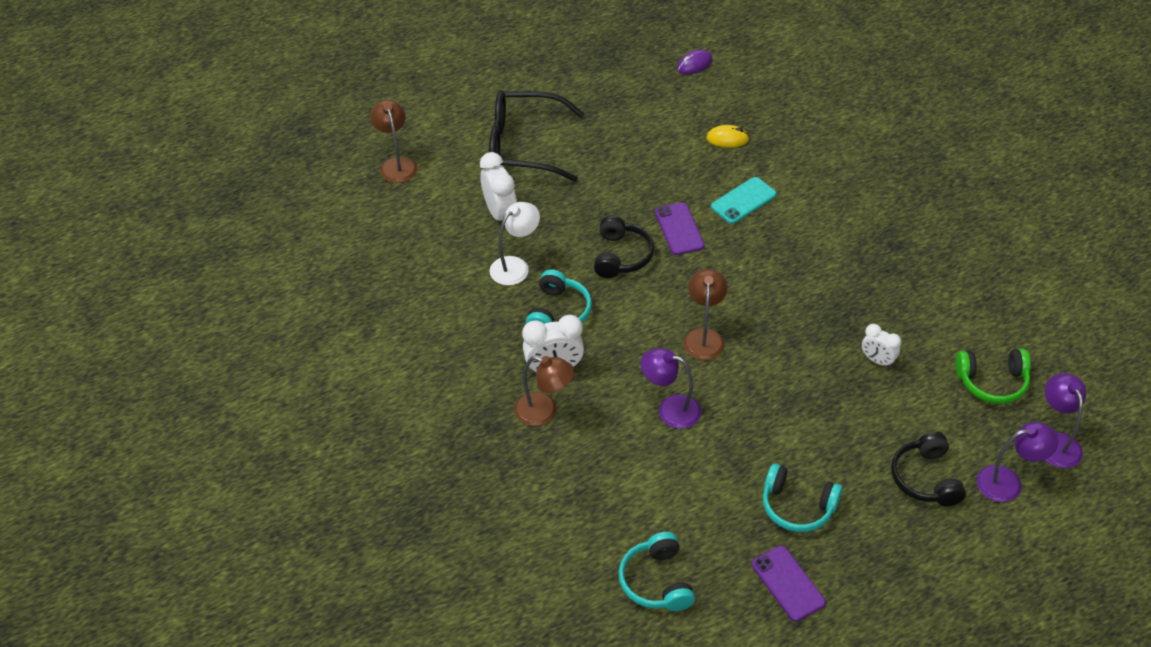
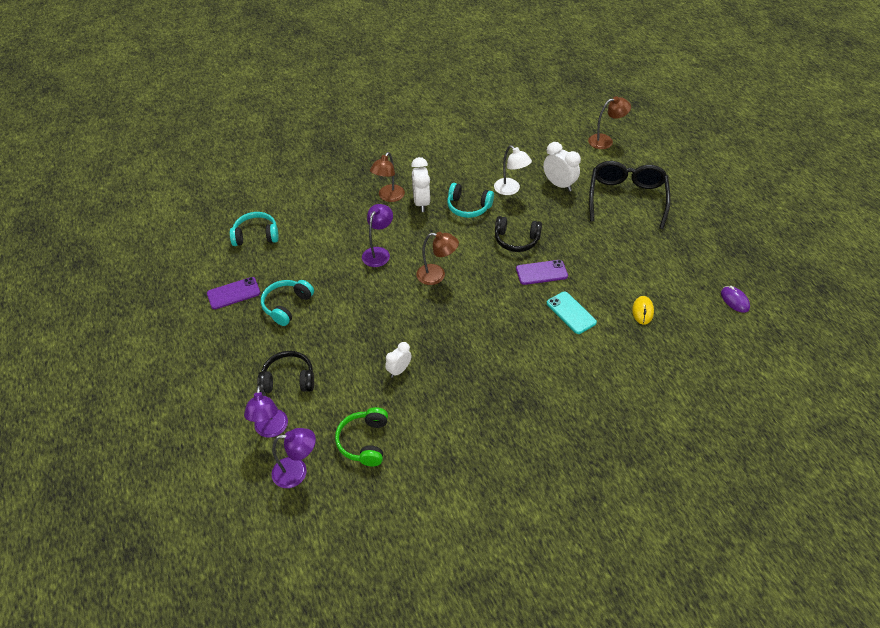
camera: 95 degrees right, 0 degrees up
white clock [480,152,517,221] -> white clock turned 120 degrees counterclockwise [543,142,581,192]

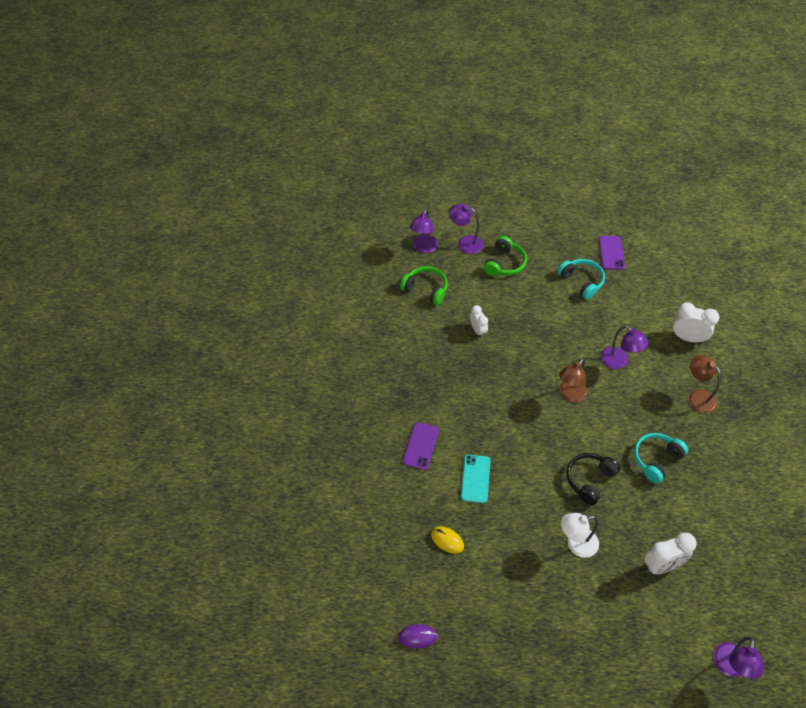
camera: 115 degrees right, 5 degrees up
turquoise headphones [230,212,279,246] -> none
black headphones [257,351,314,393] -> green headphones [484,236,527,276]
white clock [411,157,430,212] -> white clock moved to [672,302,720,343]
white lamp [494,145,532,195] -> white lamp moved to [561,513,599,558]
purple phone [516,260,568,285] -> purple phone moved to [403,422,439,470]
turquoise phone [547,291,597,334] -> turquoise phone turned 75 degrees counterclockwise [461,455,491,503]
brown lamp [588,96,631,149] -> purple lamp [714,637,764,679]
black glasses [589,161,670,229] -> none

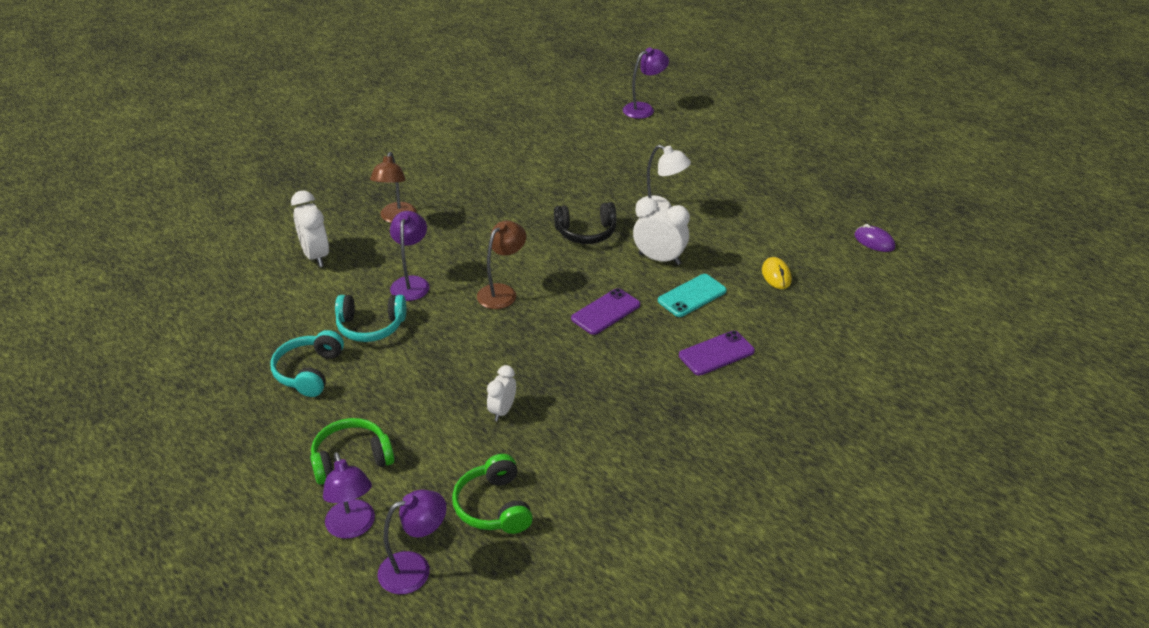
camera: 135 degrees left, 15 degrees down
brown lamp [559,359,588,402] -> brown lamp turned 45 degrees counterclockwise [477,221,526,309]
purple phone [599,236,625,270] -> purple phone moved to [571,288,640,335]
turquoise headphones [634,433,688,484] -> turquoise headphones moved to [335,295,406,342]
white clock [644,533,697,574] -> white clock moved to [633,198,690,265]

